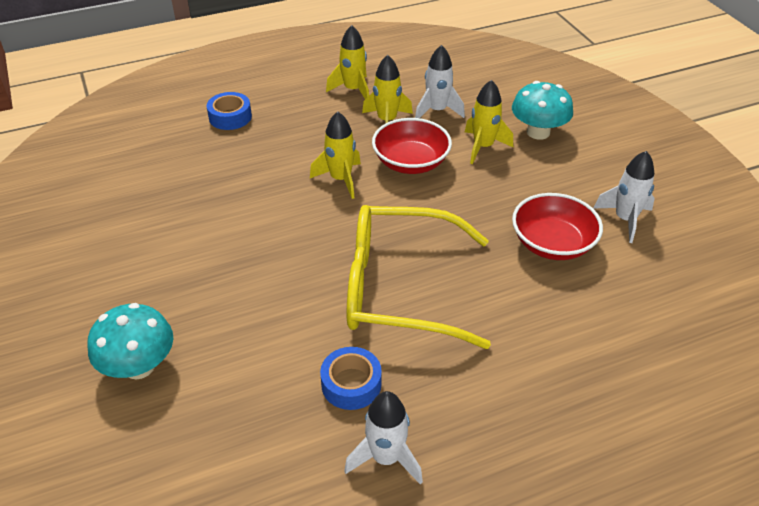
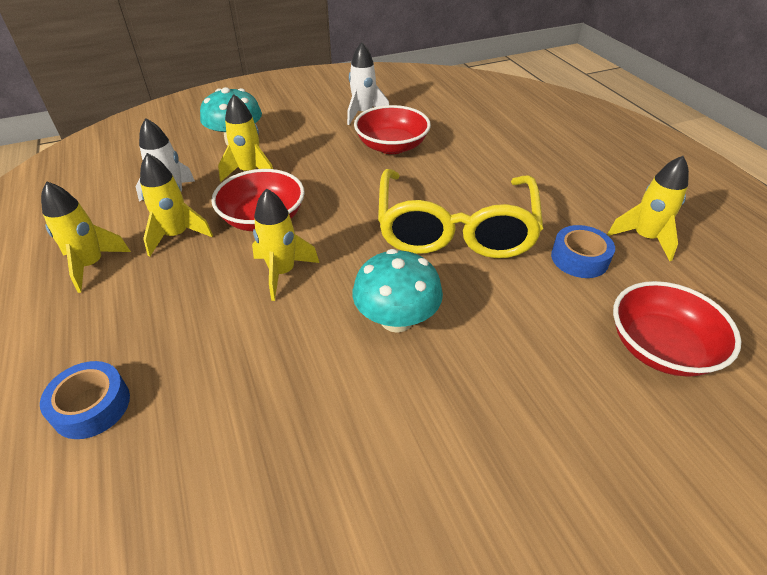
camera: 90 degrees left, 0 degrees up
turquoise mushroom [88,303,173,379] -> turquoise mushroom moved to [352,249,443,333]
white rocket [344,391,423,485] -> yellow rocket [607,156,689,261]
none -> red bowl [613,281,741,377]

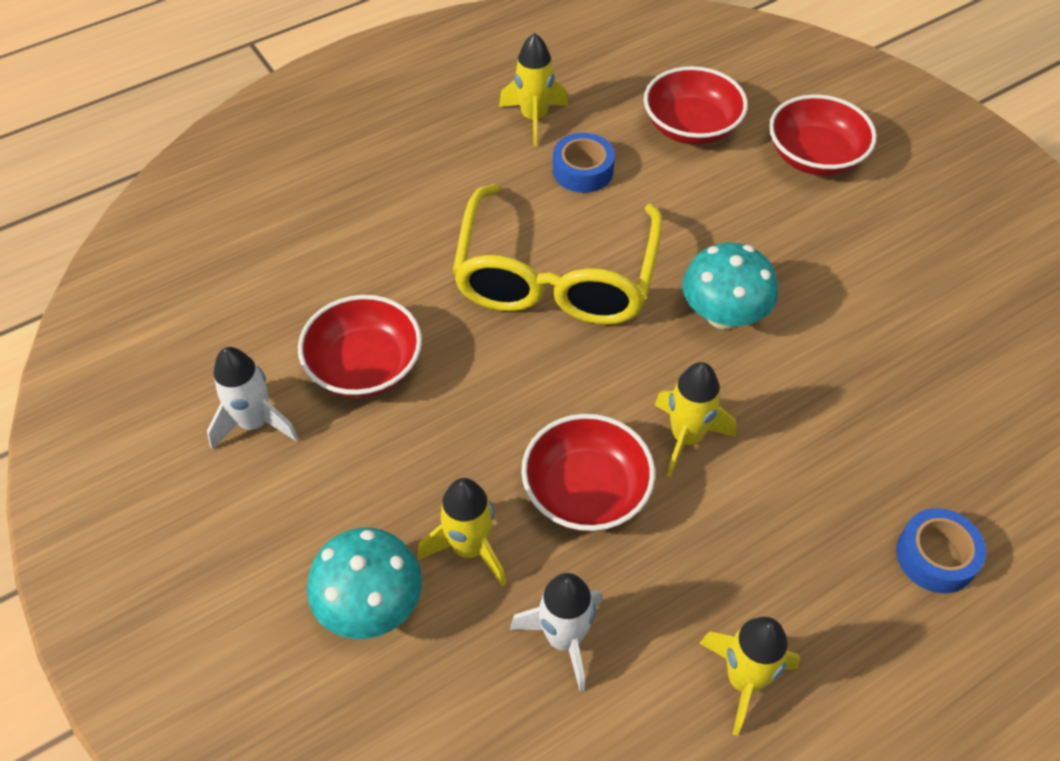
camera: 100 degrees left, 10 degrees up
yellow rocket [140,153,213,257] -> none
yellow glasses [378,169,543,258] -> yellow glasses turned 105 degrees clockwise [452,184,663,325]
none -> red bowl [769,94,877,176]

